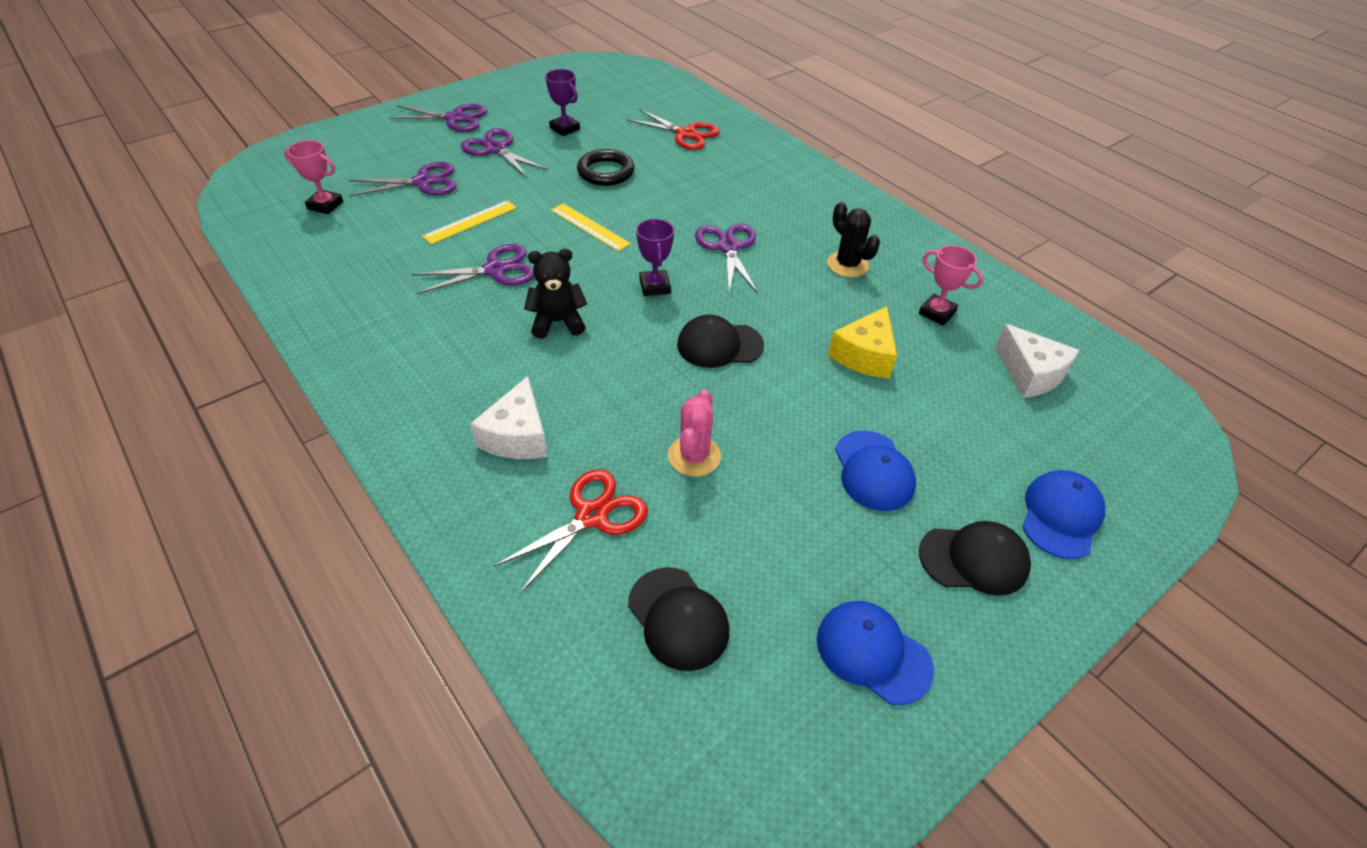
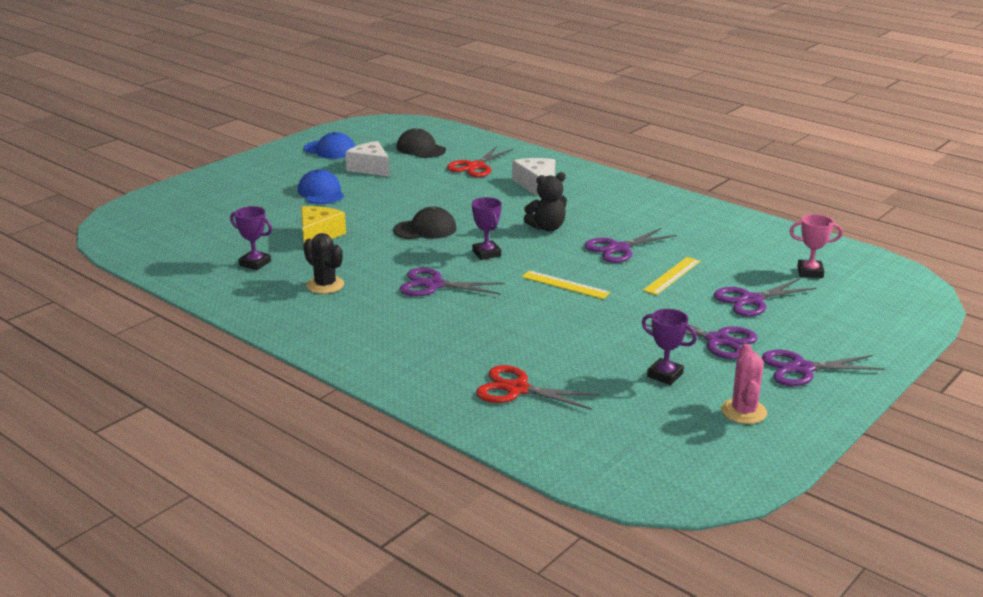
camera: 170 degrees right, 20 degrees down
black ring [577,149,635,186] -> none
pink cactus [668,390,721,477] -> pink cactus moved to [721,344,767,424]
purple scissors [695,223,758,293] -> purple scissors turned 120 degrees clockwise [400,267,505,296]
pink trophy [919,245,984,326] -> purple trophy [230,206,272,270]
black cap [919,521,1031,596] -> none
white cheese [995,324,1080,398] -> white cheese moved to [345,141,390,177]
blue cap [1023,470,1105,559] -> none

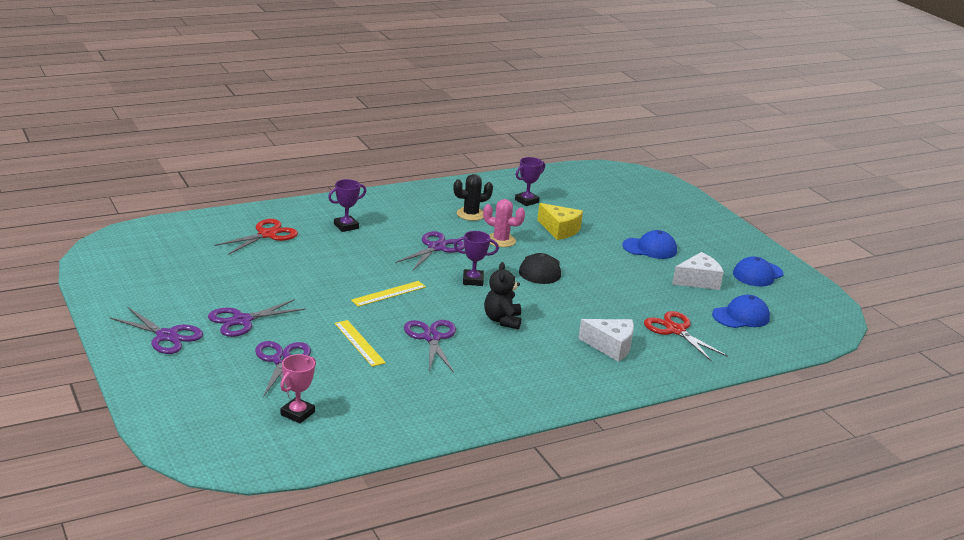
camera: 110 degrees right, 0 degrees up
black cap [396,128,446,158] -> blue cap [712,295,770,328]
purple trophy [642,309,697,385] -> purple trophy moved to [328,179,366,232]
pink cactus [721,344,767,424] -> pink cactus moved to [483,199,525,247]
purple scissors [762,350,884,386] -> purple scissors turned 105 degrees clockwise [110,307,203,354]

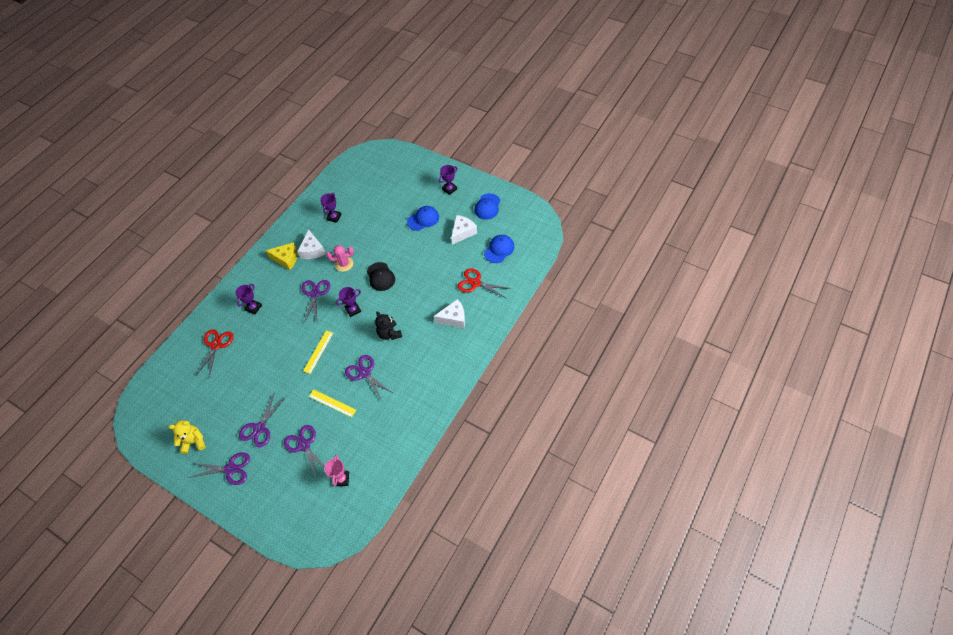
camera: 25 degrees left, 30 degrees up
black cactus [453,174,493,221] -> white cheese [297,230,326,259]
yellow cheese [537,203,583,240] -> yellow cheese moved to [266,242,297,270]
none -> yellow teddy bear [168,420,206,454]
none -> purple trophy [439,165,457,195]

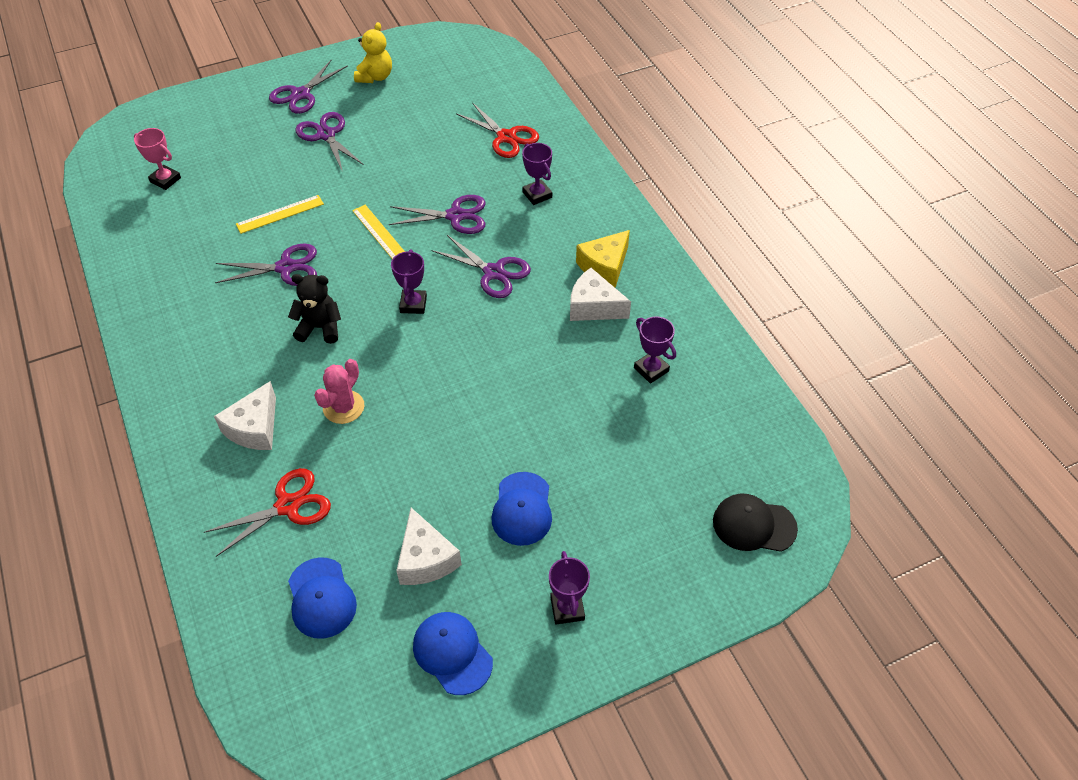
camera: 120 degrees right, 5 degrees down
purple scissors [284,425,325,480] -> purple scissors moved to [389,195,486,234]
pink cactus [326,245,354,272] -> pink cactus moved to [314,359,364,424]
black cap [367,262,395,291] -> black cap moved to [713,494,798,552]

